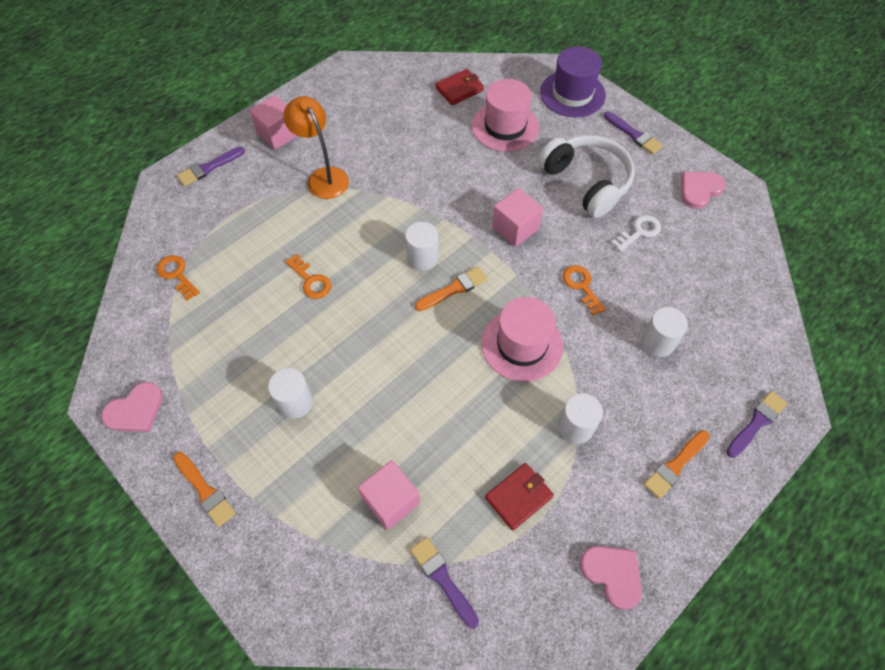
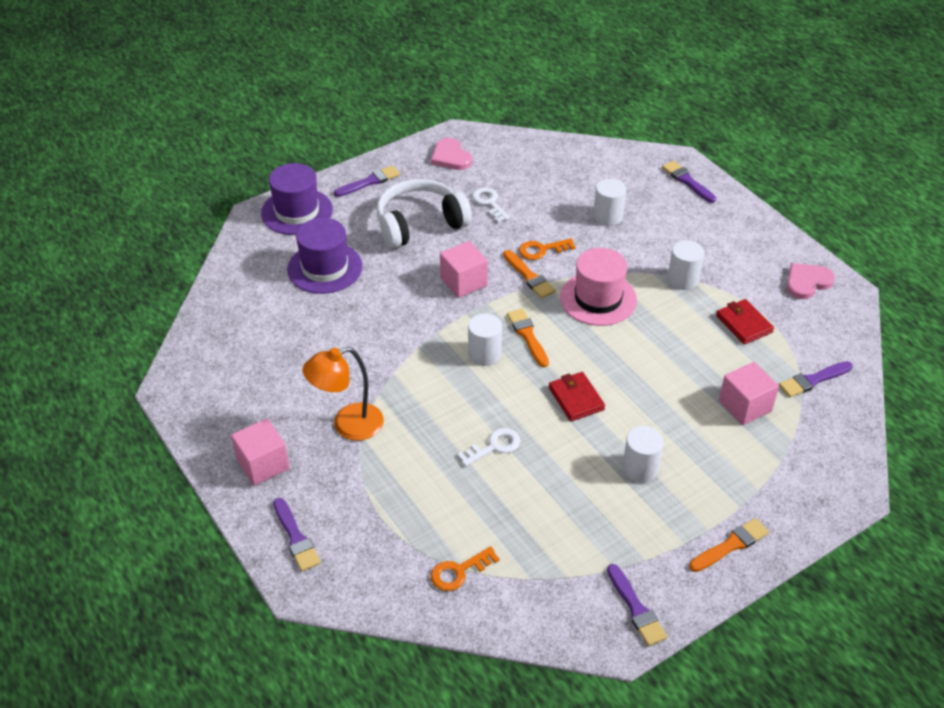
camera: 80 degrees left, 15 degrees down
pink heart [101,382,163,432] -> purple brush [607,564,667,646]
orange key [285,254,331,299] -> white key [457,428,520,466]
red wallet [435,69,484,105] -> red wallet moved to [549,372,605,421]
pink hat [472,79,539,152] -> purple hat [287,218,363,294]
orange brush [643,430,710,499] -> orange brush moved to [503,250,556,298]

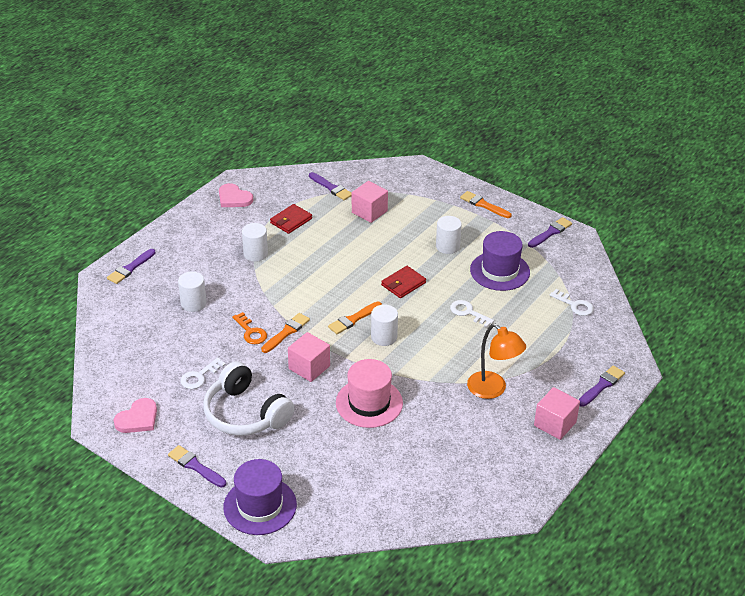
camera: 110 degrees left, 5 degrees down
purple hat [287,218,363,294] -> purple hat moved to [470,231,530,291]
orange key [431,546,500,591] -> white key [549,289,594,316]
pink hat [560,248,637,326] -> pink hat moved to [336,359,403,428]

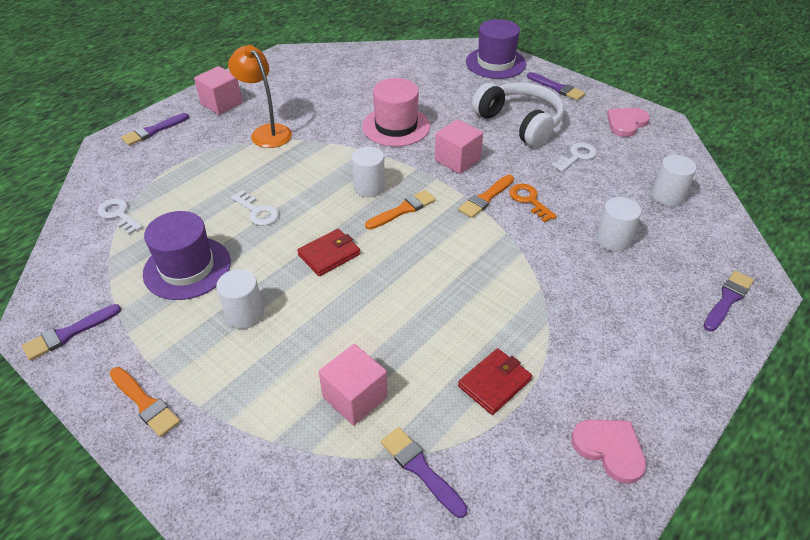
camera: 175 degrees left, 5 degrees up
white cylinder [242,223,268,262] -> white cylinder moved to [652,155,697,206]

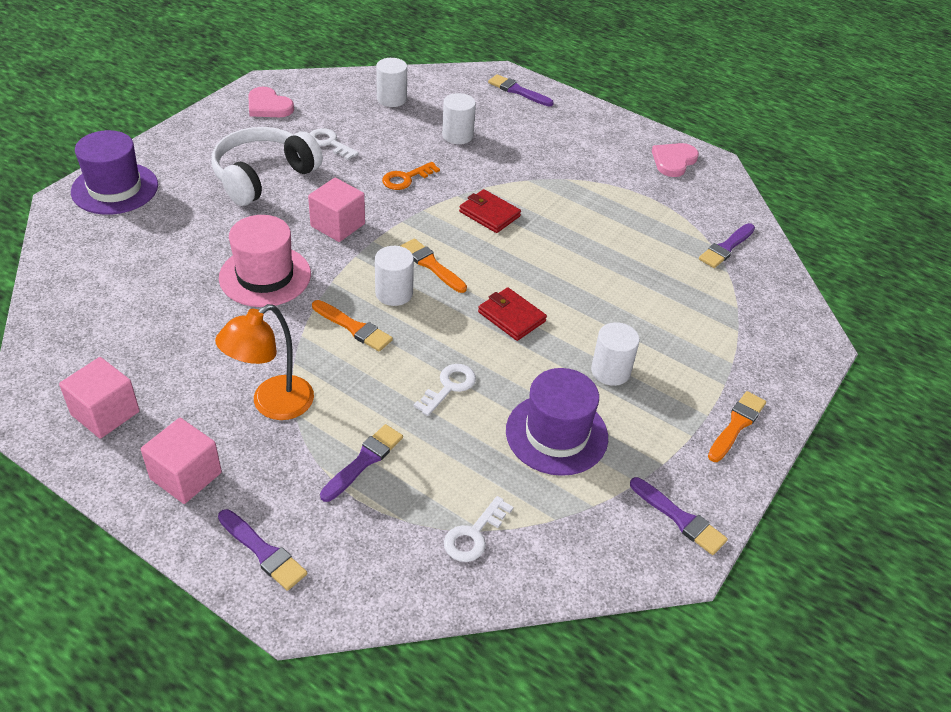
camera: 100 degrees left, 0 degrees up
pink cube [319,344,388,425] -> pink cube moved to [59,357,140,439]
orange brush [458,175,514,218] -> orange brush moved to [312,300,393,352]
red wallet [458,348,532,415] -> red wallet moved to [459,189,521,233]
purple brush [527,72,585,101] -> purple brush moved to [320,424,403,502]

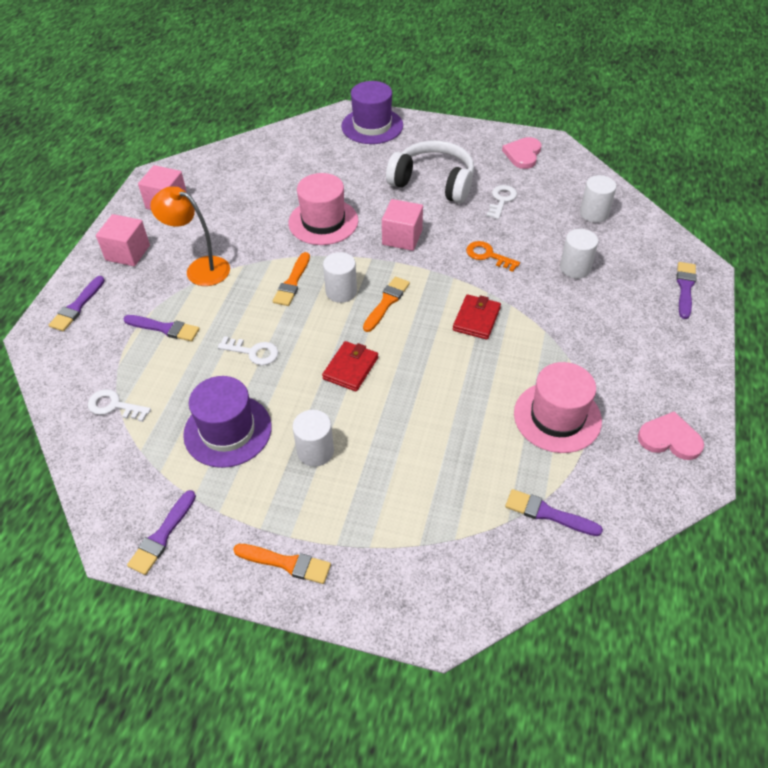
camera: 75 degrees right, 5 degrees up
none -> pink hat [514,362,602,453]

